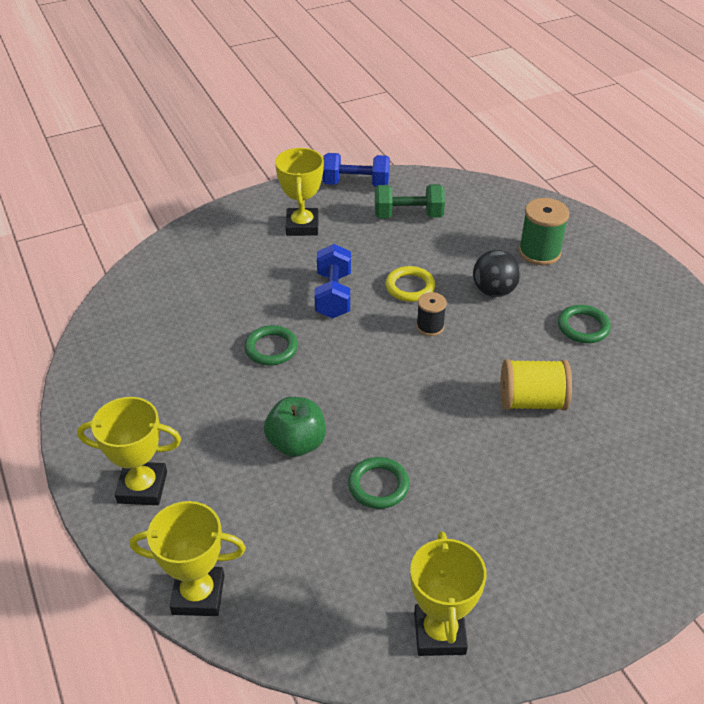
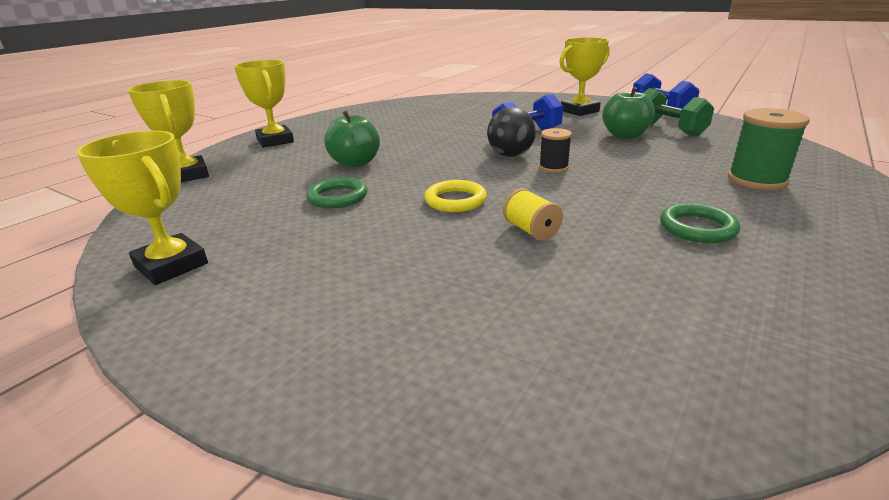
camera: 60 degrees right, 15 degrees down
green ring [244,325,298,365] -> none
yellow ring [385,266,435,302] -> yellow ring moved to [424,180,487,212]
yellow trophy [410,531,487,656] -> yellow trophy turned 75 degrees clockwise [76,131,208,285]
black ball [473,250,521,297] -> black ball moved to [487,107,536,157]
yellow spool [500,359,572,411] -> yellow spool [503,188,563,241], size x0.61
none -> green apple [602,87,655,139]

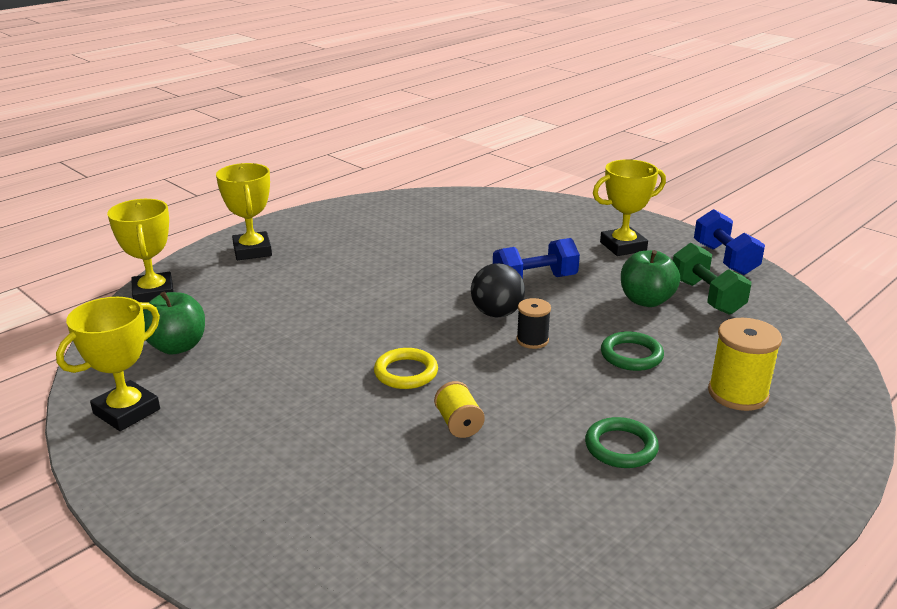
camera: 10 degrees right, 0 degrees up
yellow trophy [76,131,208,285] -> yellow trophy turned 75 degrees clockwise [56,297,160,431]
green ring [306,177,367,208] -> green ring moved to [601,331,664,371]
green apple [325,111,380,167] -> green apple moved to [143,291,205,355]
green spool [728,108,810,190] -> yellow spool [708,318,782,411]

